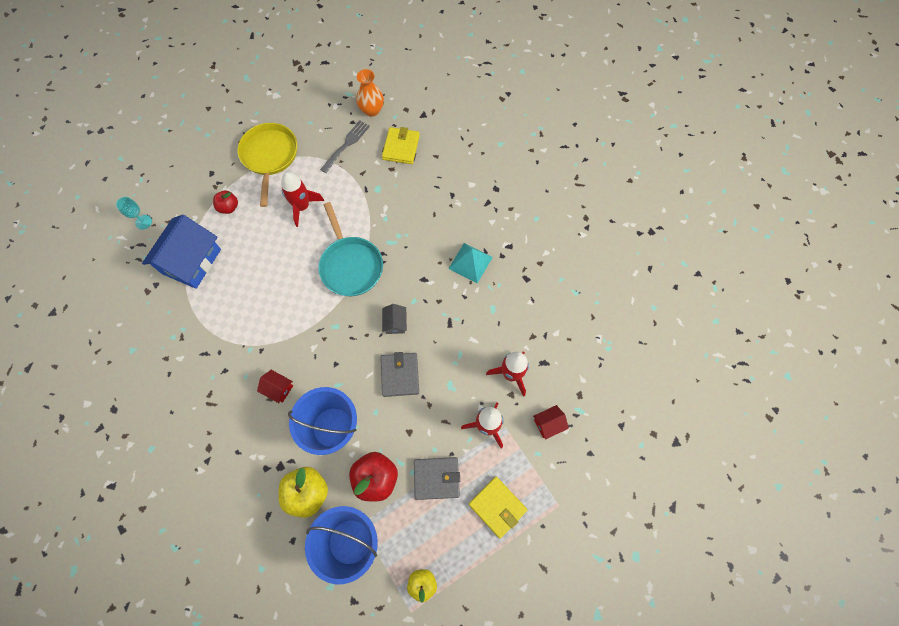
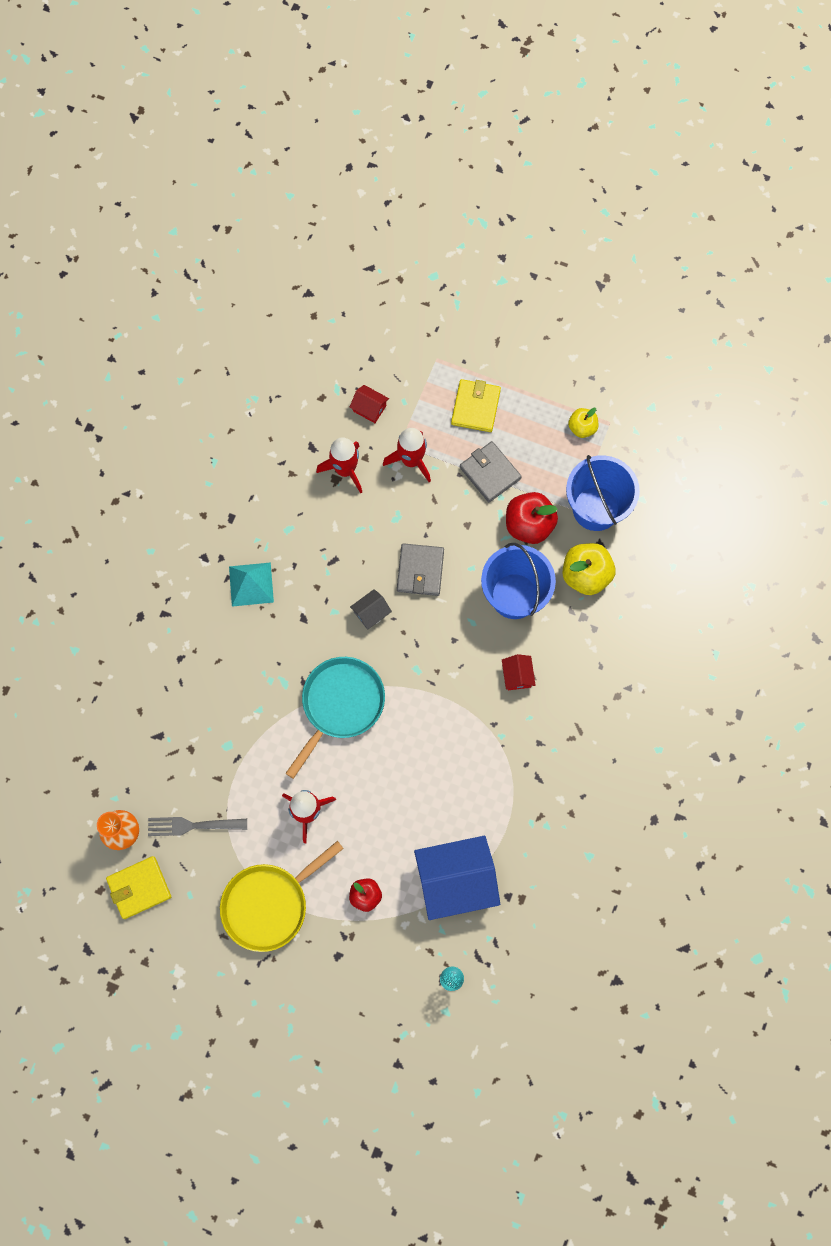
camera: 125 degrees left, 5 degrees up
grey wallet [381,352,419,397] -> grey wallet turned 45 degrees counterclockwise [397,543,444,596]
yellow wallet [382,127,420,164] -> yellow wallet moved to [106,856,171,919]

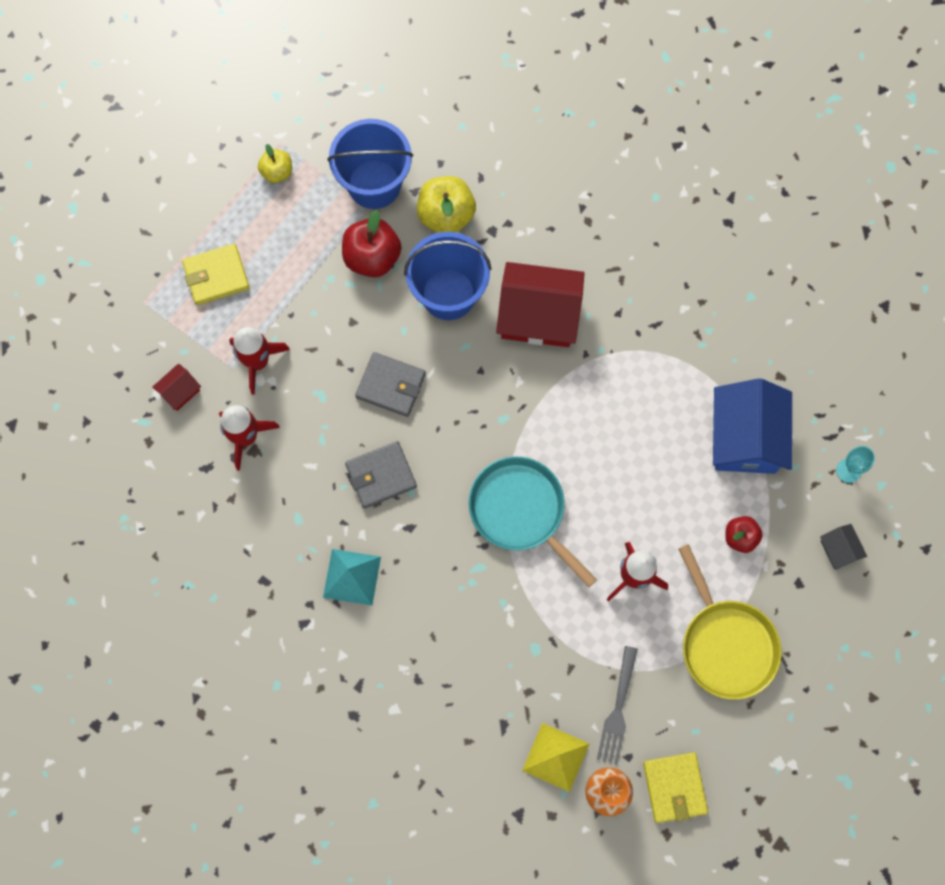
camera: 75 degrees left, 0 degrees up
grey house [350,589,392,630] -> grey house moved to [820,524,867,570]
yellow wallet [451,379,501,432] -> yellow wallet turned 45 degrees counterclockwise [182,244,250,305]
grey wallet [460,441,522,502] -> grey wallet moved to [345,441,417,509]
red house [502,654,536,690] -> red house [496,262,584,347], size x2.25
none -> yellow pyramid [522,723,589,792]

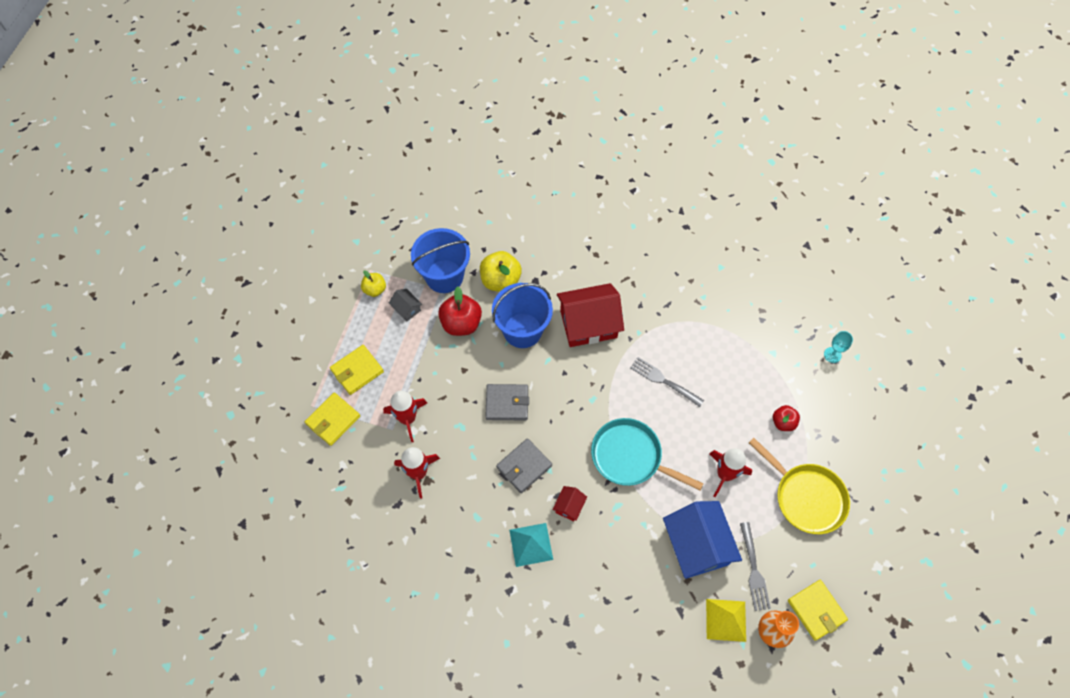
camera: 20 degrees left, 10 degrees down
red house [152,364,201,411] -> red house moved to [552,486,587,521]
blue house [713,378,792,474] -> blue house moved to [663,501,742,579]
grey house [820,524,867,570] -> grey house moved to [389,289,422,322]
none -> yellow wallet [305,393,360,446]
none -> grey fork [630,357,704,407]

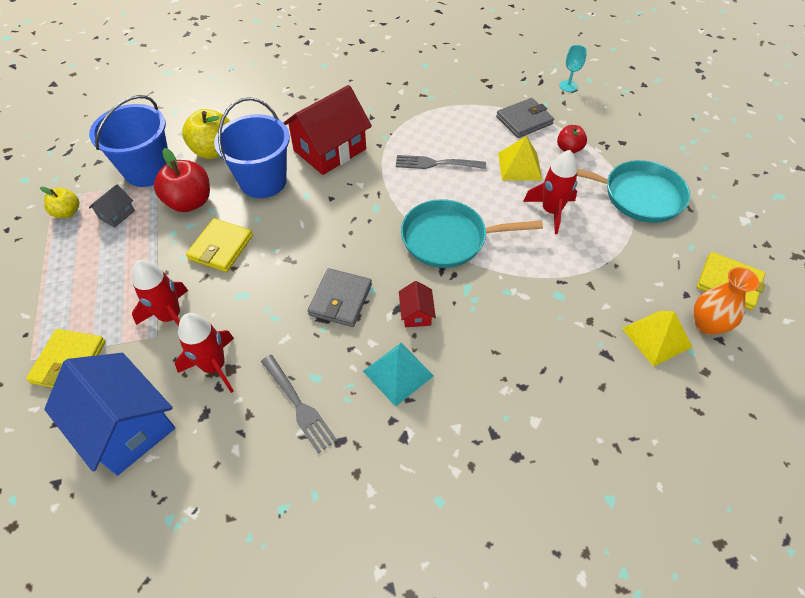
camera: 30 degrees left, 10 degrees down
yellow wallet [330,345,384,395] -> yellow wallet moved to [186,218,253,272]
grey house [389,289,422,322] -> grey house turned 75 degrees counterclockwise [89,184,135,228]
grey wallet [485,384,529,421] -> grey wallet moved to [496,98,554,138]
blue house [663,501,742,579] -> blue house moved to [44,353,175,475]
grey fork [740,522,771,611] -> grey fork moved to [261,355,337,453]
yellow pan [749,438,850,534] -> turquoise pan [577,160,690,223]
none -> yellow pyramid [498,136,542,180]

